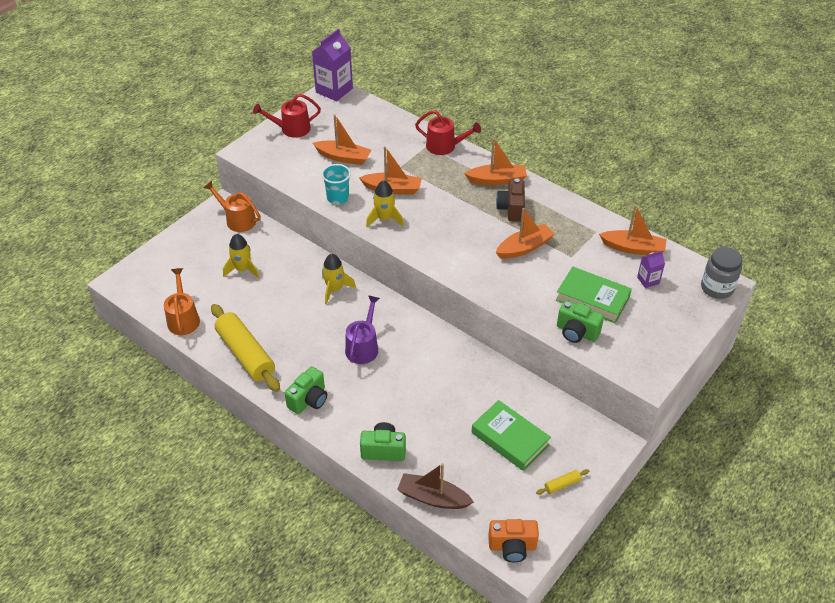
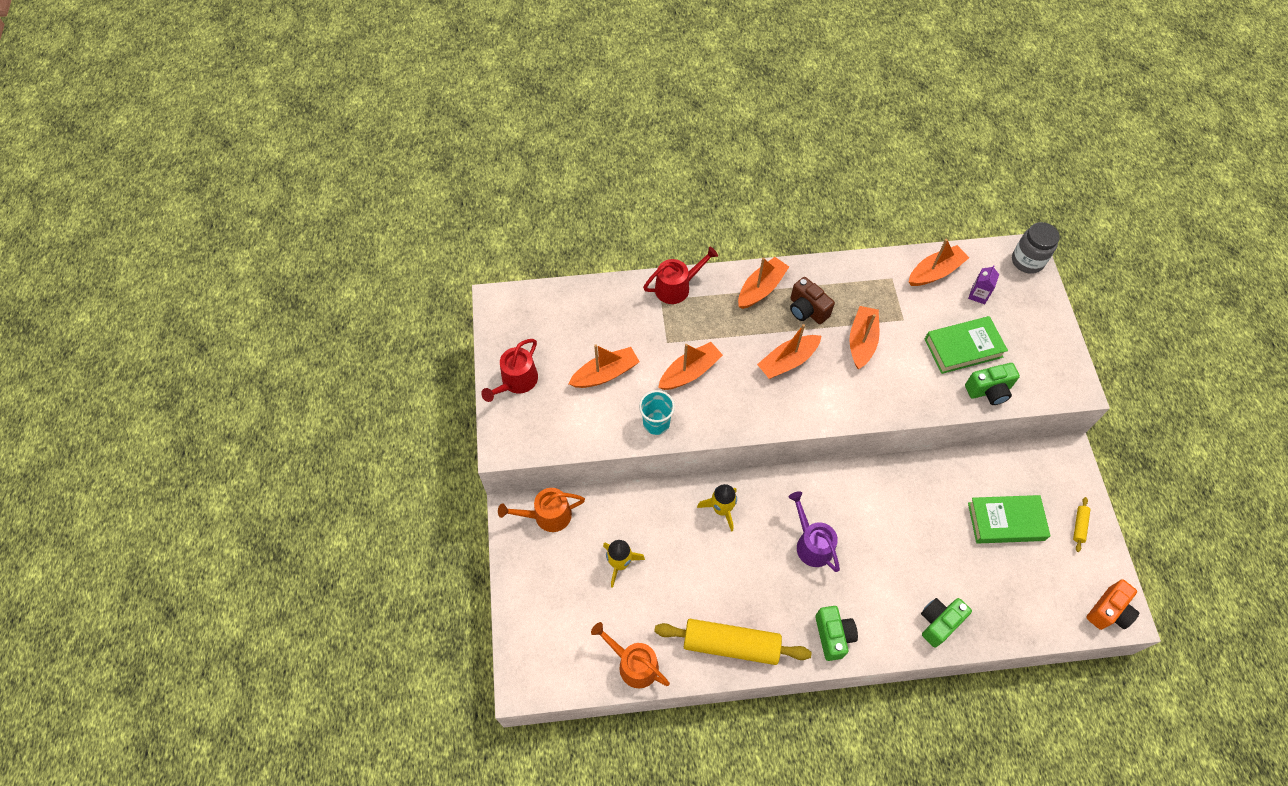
camera: 45 degrees left, 15 degrees up
purple carton [312,28,353,101] -> none
yellow rocket [366,180,404,227] -> none
brown boat [397,463,474,509] -> none
none -> orange boat [757,324,821,379]

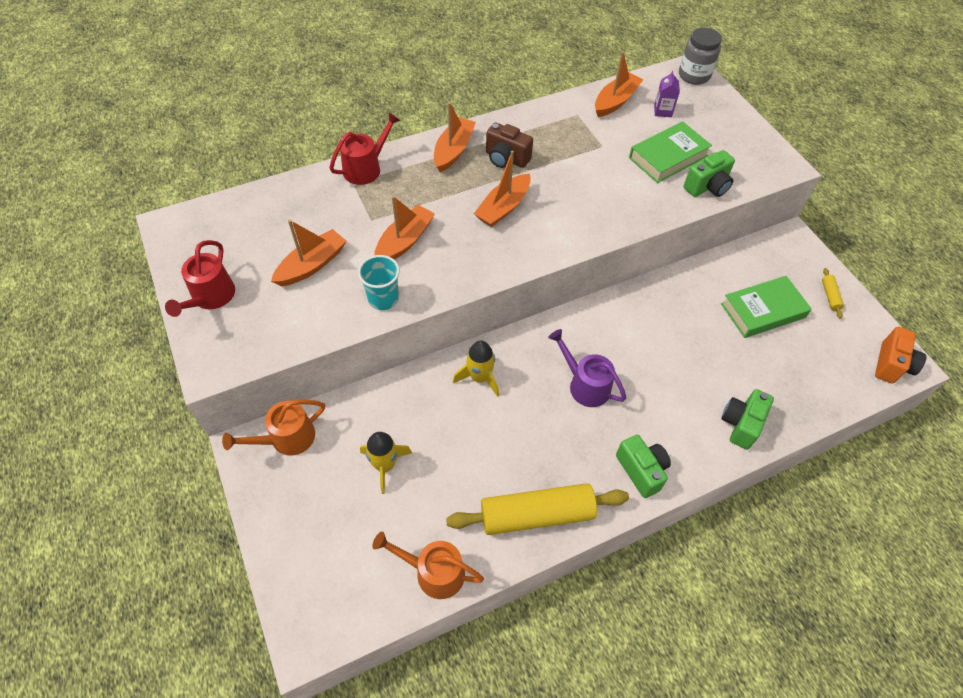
camera: 20 degrees left, 5 degrees down
orange boat [850,306,879,369] -> none

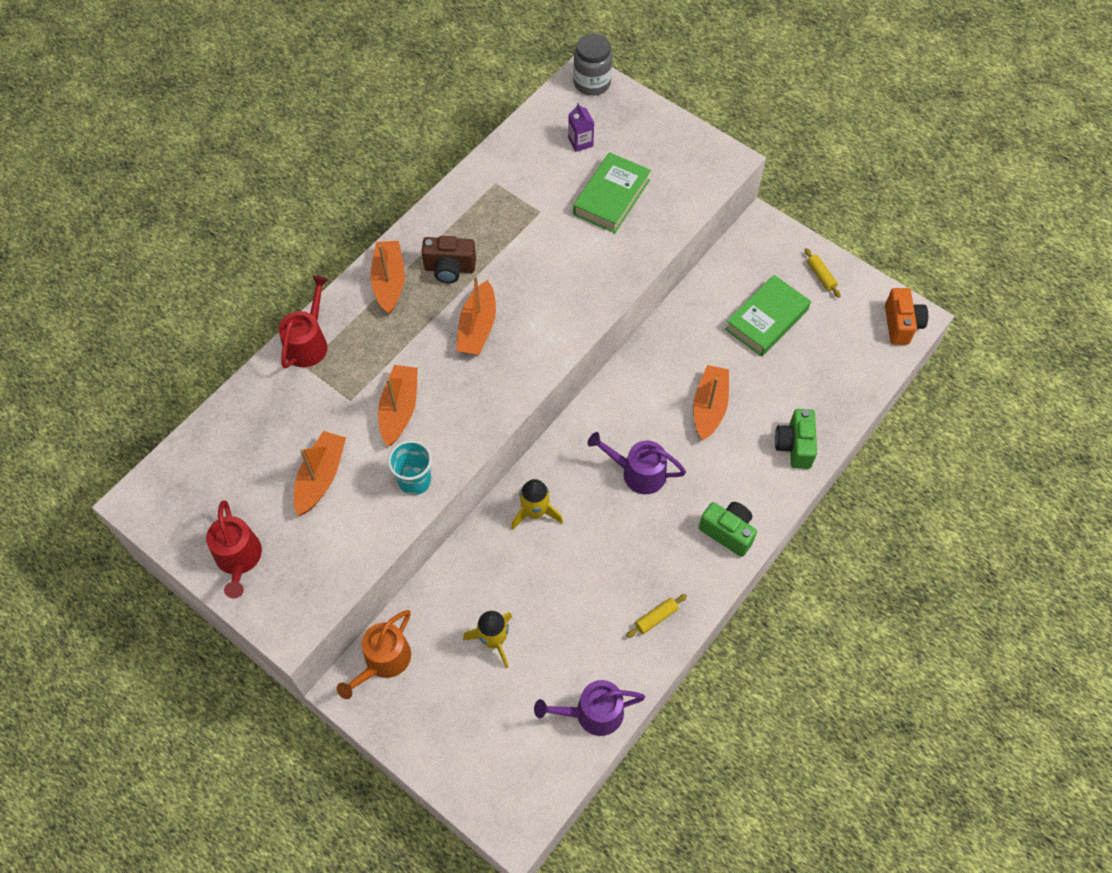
camera: 25 degrees left, 5 degrees up
orange watering can [372,532,484,599] -> purple watering can [534,680,645,736]
yellow rolling pin [446,483,629,535] -> yellow rolling pin [626,594,687,638], size x0.41
orange boat [595,51,643,117] -> orange boat moved to [693,365,729,440]
green camera [684,150,735,197] -> none

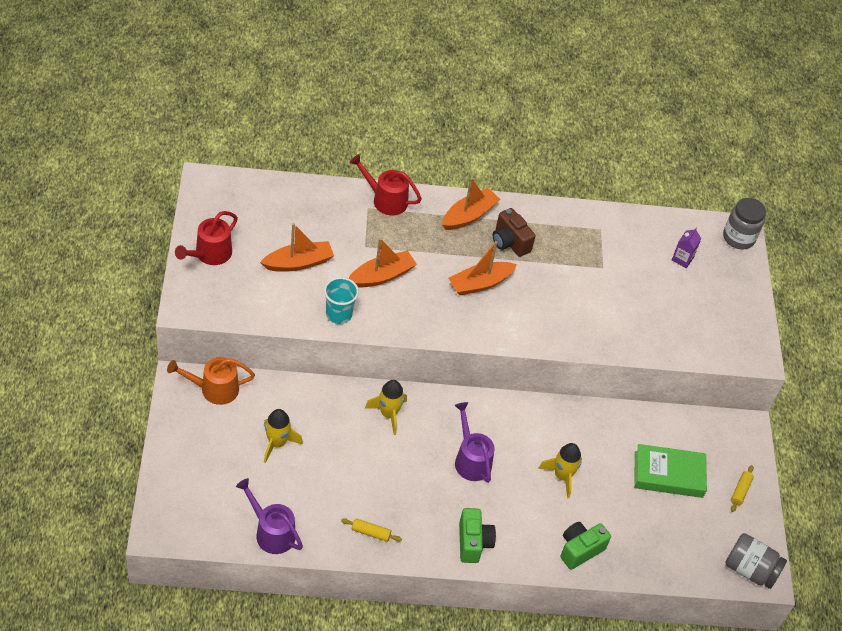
camera: 45 degrees right, 10 degrees down
red watering can [279,276,329,369] -> red watering can turned 135 degrees counterclockwise [349,154,422,215]
green book [573,152,651,233] -> none
orange boat [693,365,729,440] -> yellow rocket [538,443,582,499]
orange camera [885,288,928,345] -> grey jar [725,533,787,589]

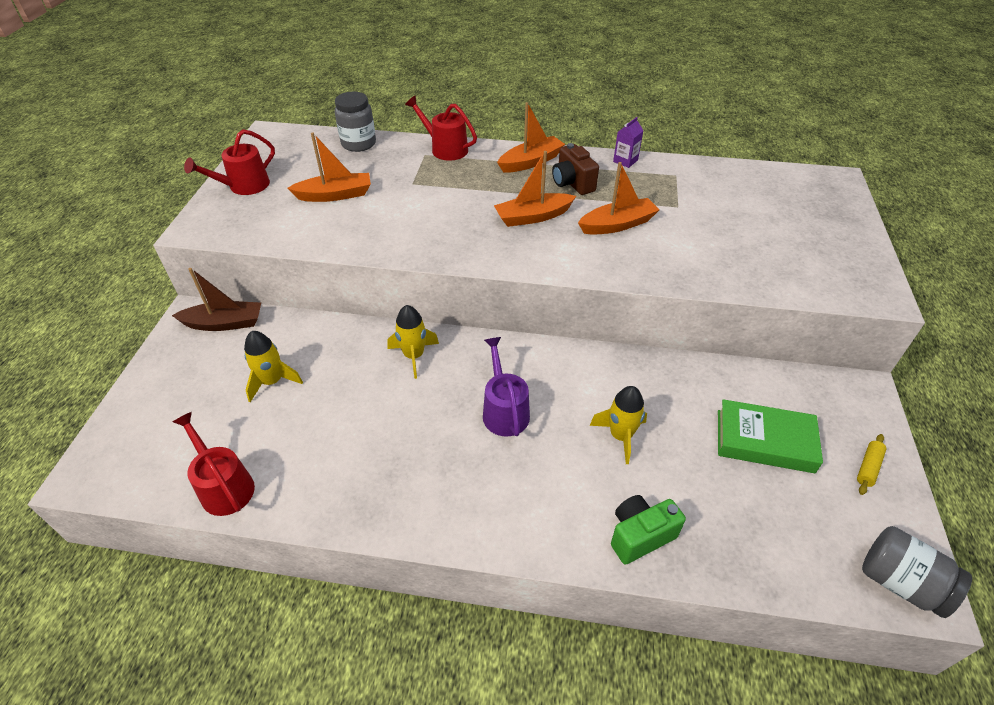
camera: 15 degrees right, 5 degrees down
orange watering can [167,357,255,405] -> brown boat [172,268,261,331]
purple watering can [236,478,303,554] -> red watering can [173,412,255,516]
turquoise cup [324,277,359,324] -> none
yellow rolling pin [341,518,402,542] -> none
orange boat [349,238,417,288] -> orange boat moved to [578,162,659,235]
green camera [459,508,496,563] -> none
purple carton [672,228,702,268] -> purple carton moved to [613,117,644,168]
grey jar [723,198,766,249] -> grey jar moved to [335,92,376,152]

